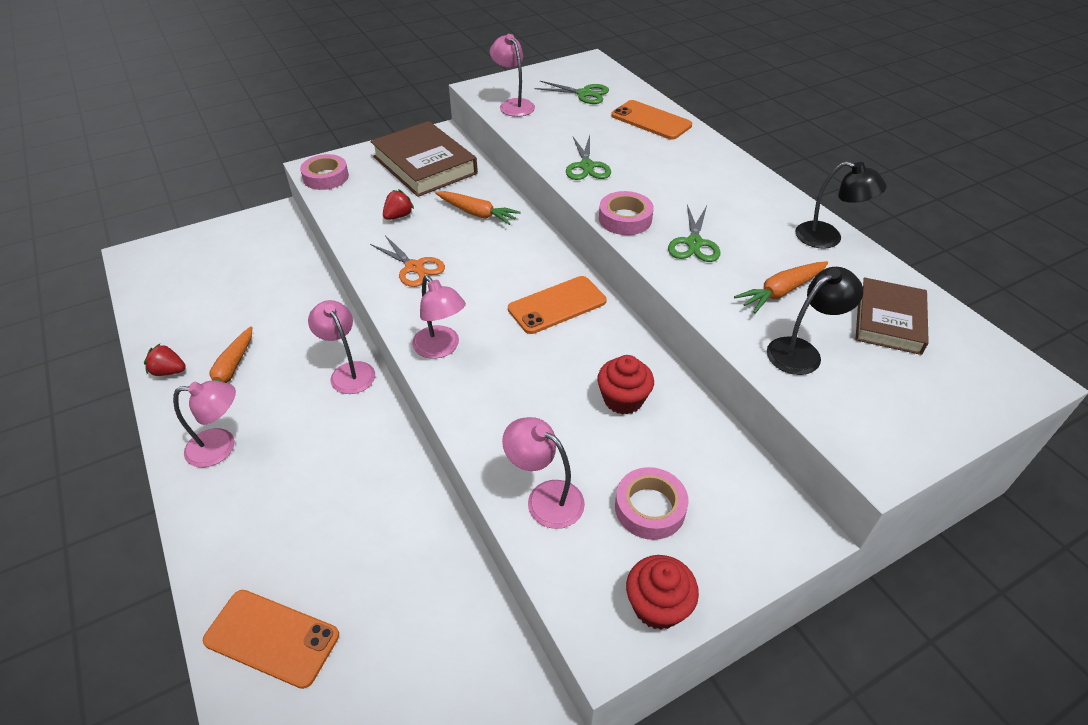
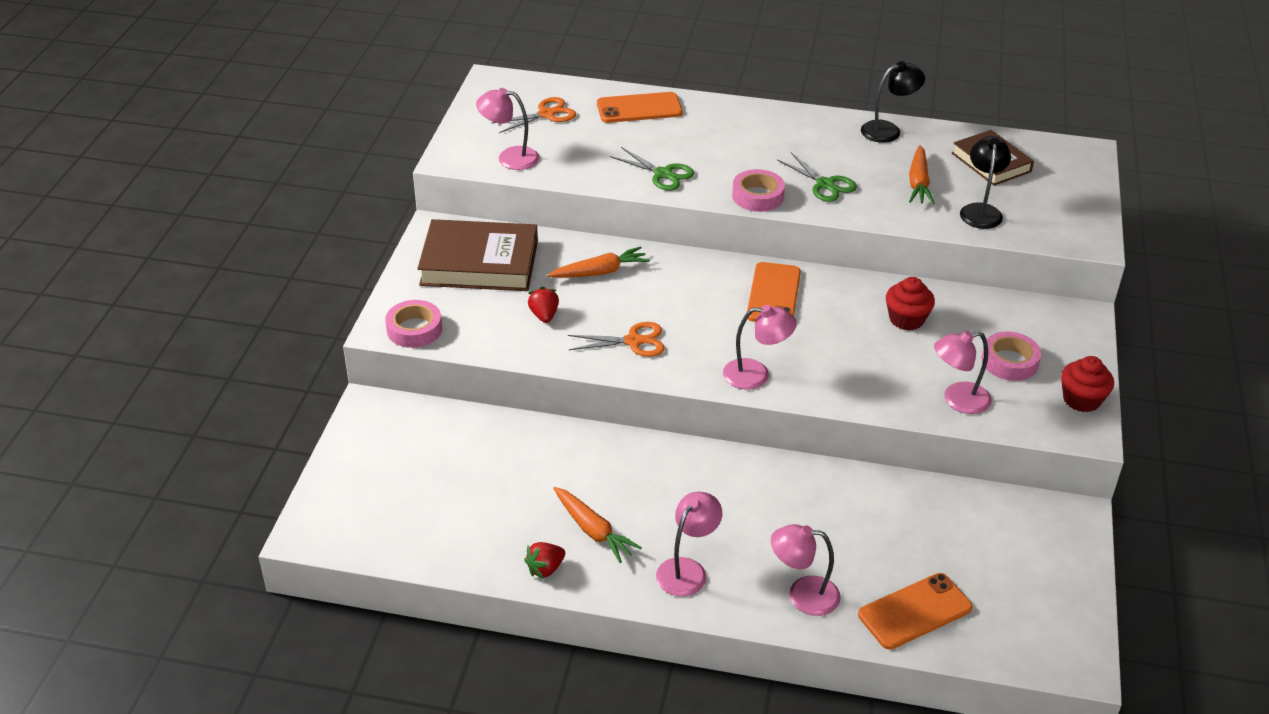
camera: 50 degrees left, 5 degrees down
pink lamp [308,300,375,394] -> pink lamp moved to [771,524,841,616]
green scissors [534,81,609,104] -> orange scissors [492,97,576,133]

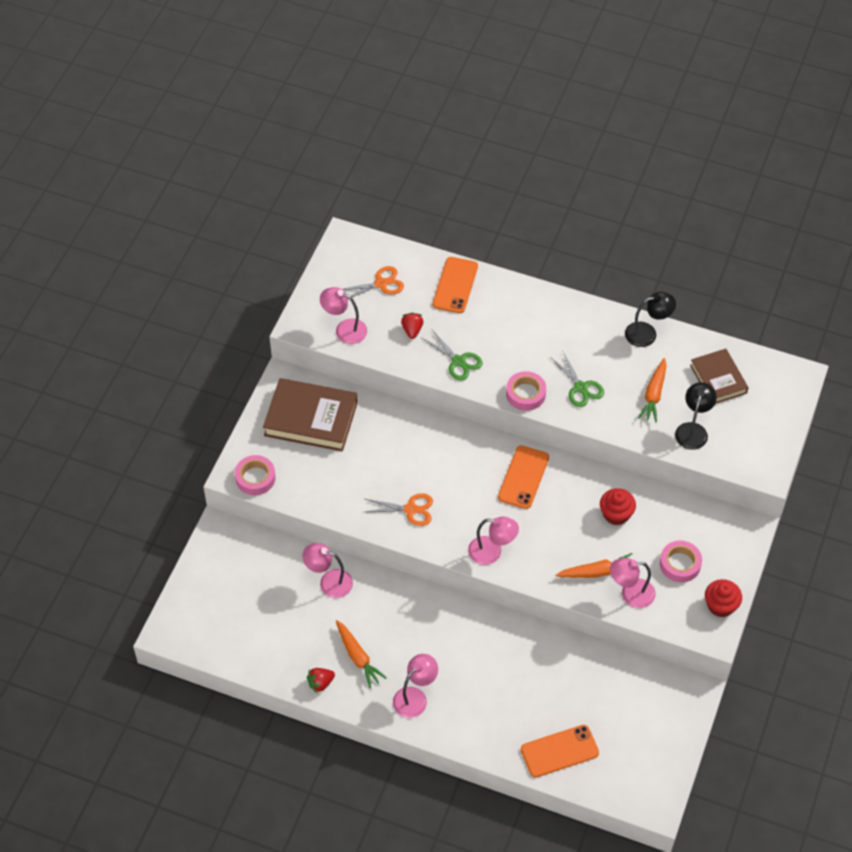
camera: 10 degrees right, 15 degrees up
red strawberry [528,286,559,323] -> red strawberry moved to [401,313,423,339]
orange carrot [547,246,650,278] -> orange carrot moved to [555,553,633,578]
orange phone [597,92,683,123] -> orange phone turned 75 degrees counterclockwise [433,257,478,313]
pink lamp [771,524,841,616] -> pink lamp moved to [303,543,353,598]

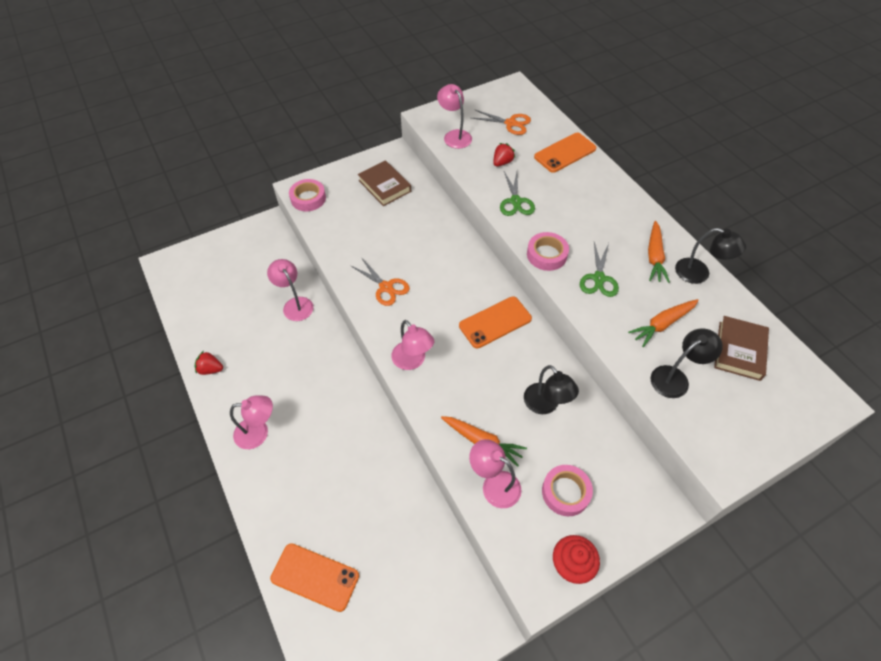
camera: 40 degrees right, 0 degrees up
brown book [263,378,358,451] -> brown book [358,160,411,206], size x0.63
orange carrot [336,620,387,688] -> orange carrot moved to [648,221,670,283]
red cupcake [600,488,636,525] -> black lamp [524,365,579,414]

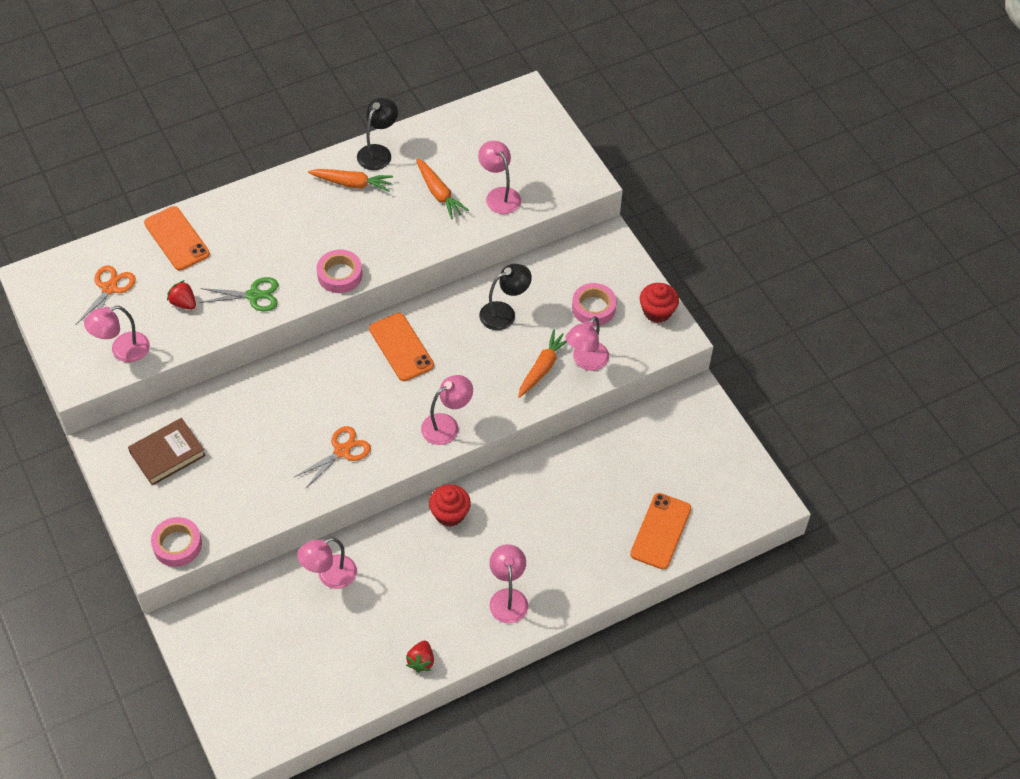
camera: 90 degrees left, 0 degrees up
green scissors [580,242,619,297] -> none
black lamp [650,328,723,398] -> pink lamp [478,141,521,214]
brown book [714,316,769,381] -> none
none -> red cupcake [429,484,471,527]

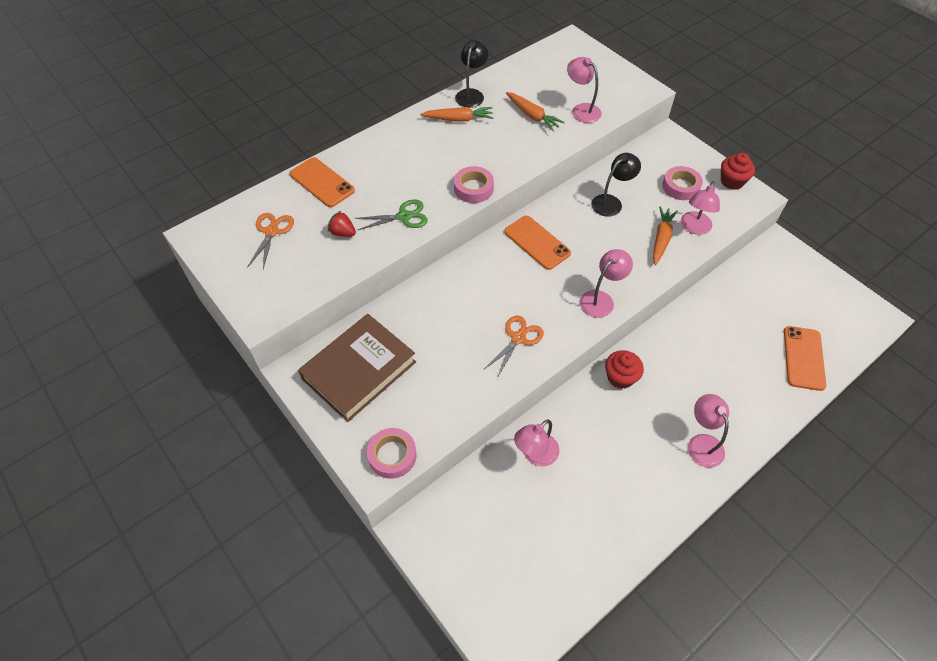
camera: 10 degrees left, 0 degrees up
pink lamp [84,306,150,362] -> none
brown book [128,418,206,486] -> brown book [298,314,416,422], size x1.59
red strawberry [406,640,434,673] -> none

